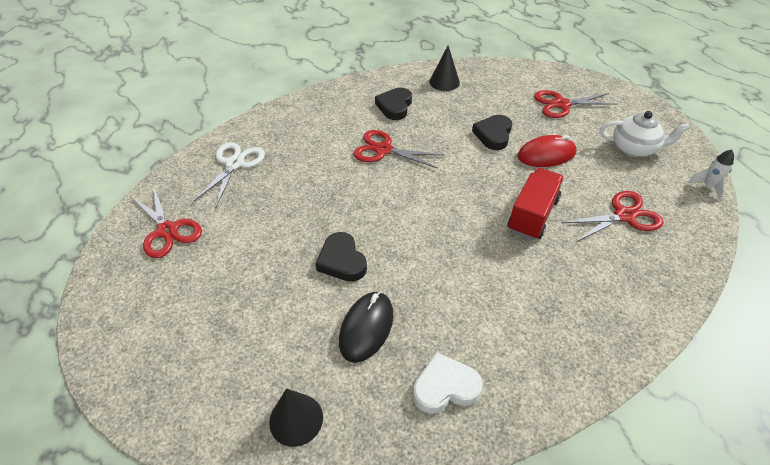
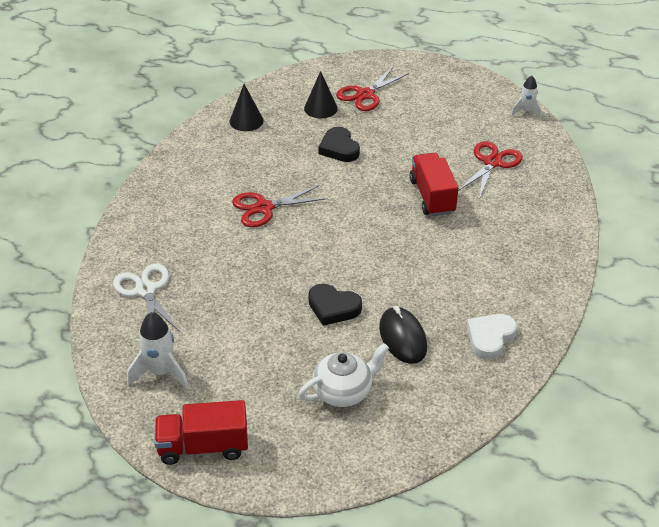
camera: 40 degrees left, 5 degrees down
red scissors [131,187,202,258] -> white rocket [127,312,189,390]
black cone [269,388,323,447] -> black cone moved to [304,71,338,118]
black heart [375,88,412,120] -> none
red mouse [517,135,577,167] -> none
white teapot [599,111,690,157] -> white teapot moved to [299,343,389,407]
none -> red truck [154,400,248,465]

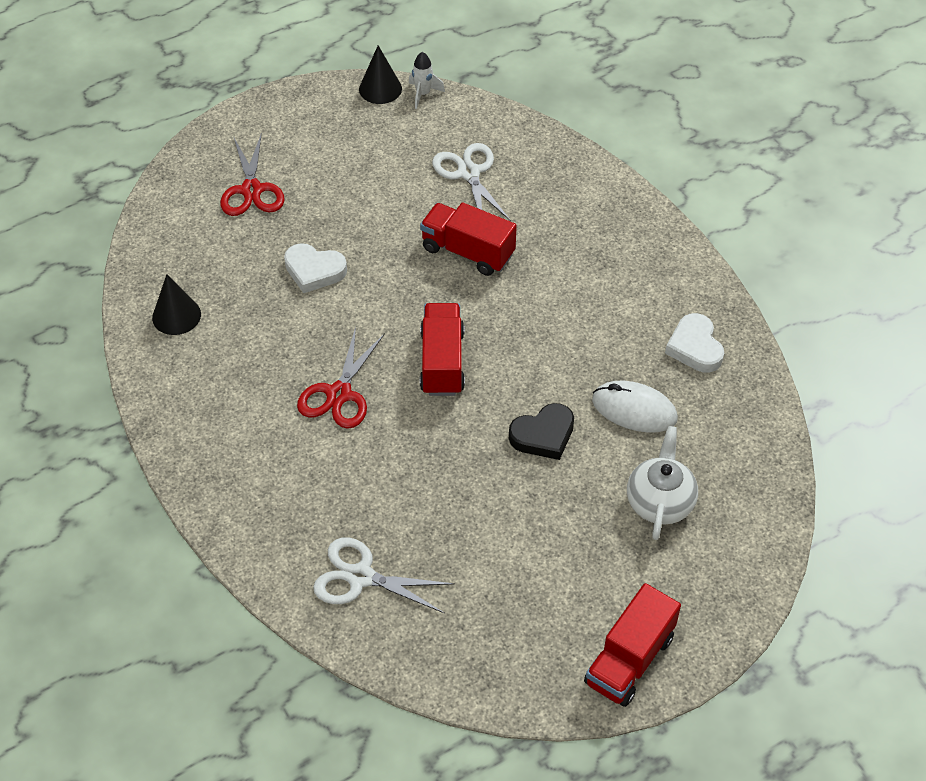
camera: 50 degrees left, 10 degrees up
white rocket [127,312,189,390] -> none
black cone [304,71,338,118] -> black cone moved to [359,45,402,104]
black heart [319,127,360,162] -> white heart [284,243,347,293]
black mouse [379,306,427,364] -> white mouse [592,381,678,433]
red scissors [458,141,523,197] -> white scissors [432,143,511,221]
none -> red truck [420,303,465,396]

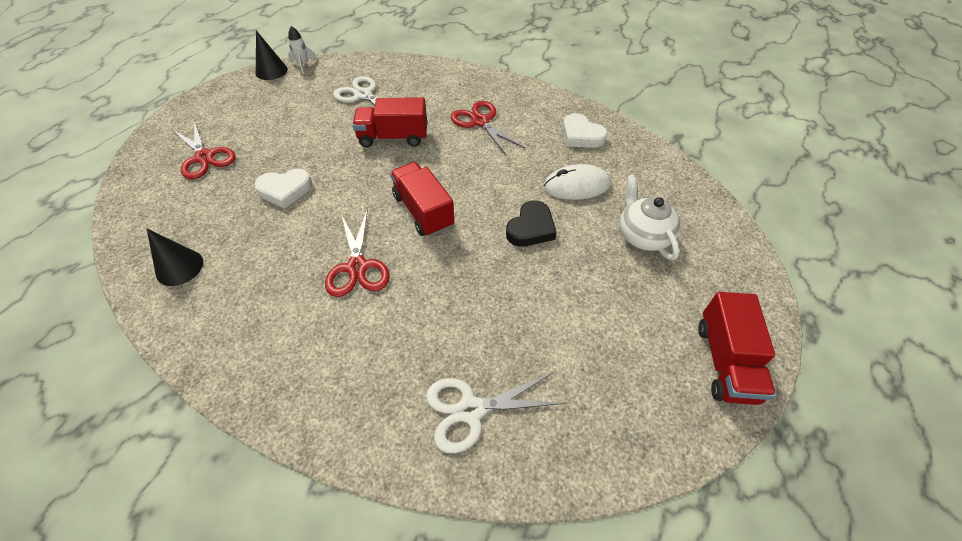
camera: 30 degrees left, 0 degrees up
none -> red scissors [451,101,525,156]

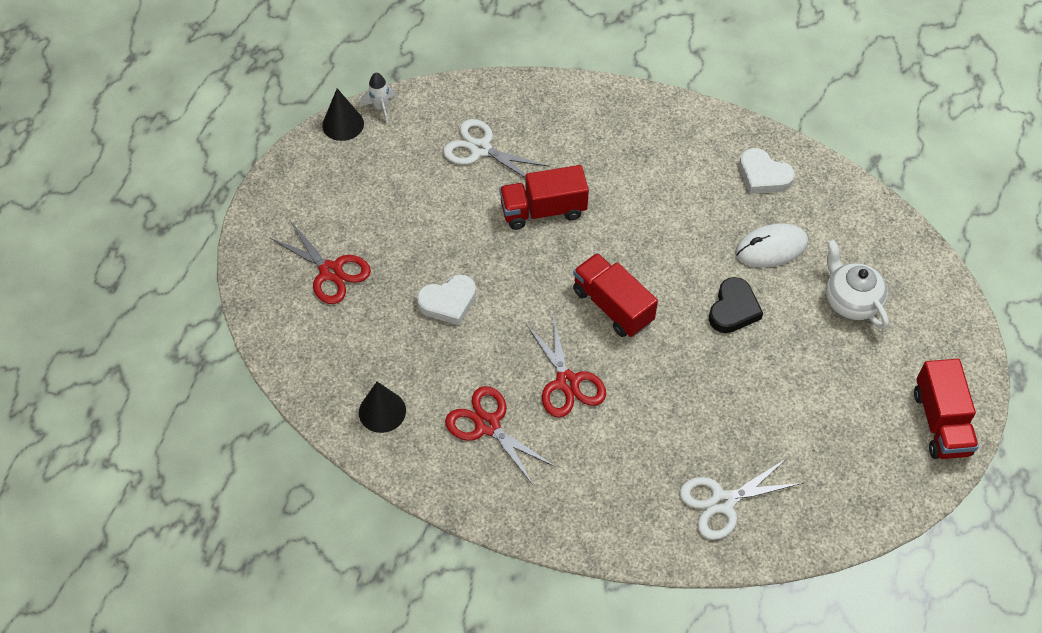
camera: 10 degrees left, 5 degrees up
red scissors [451,101,525,156] -> red scissors moved to [445,386,556,486]

